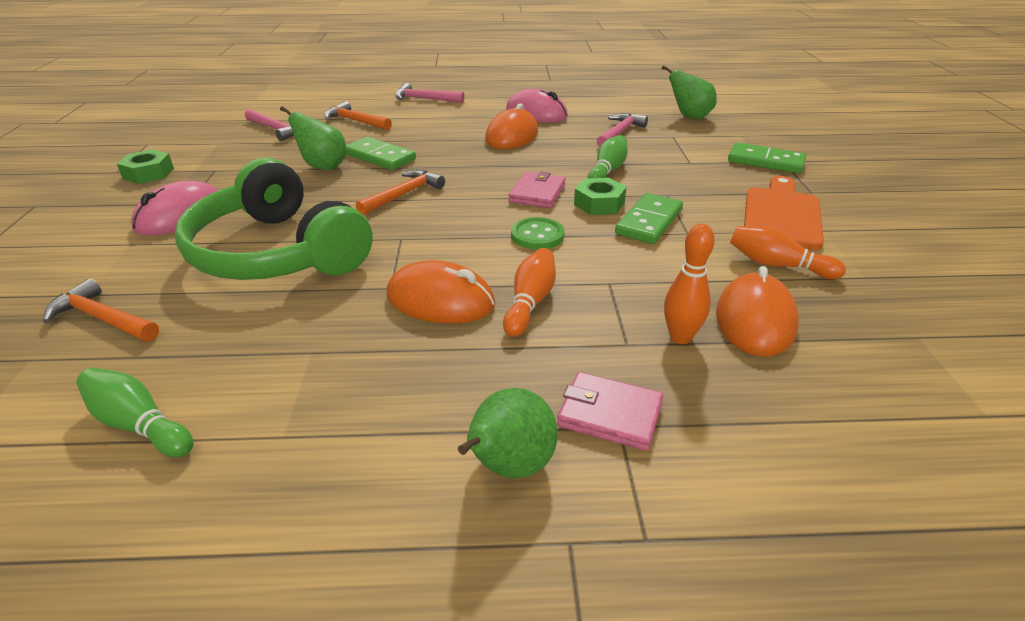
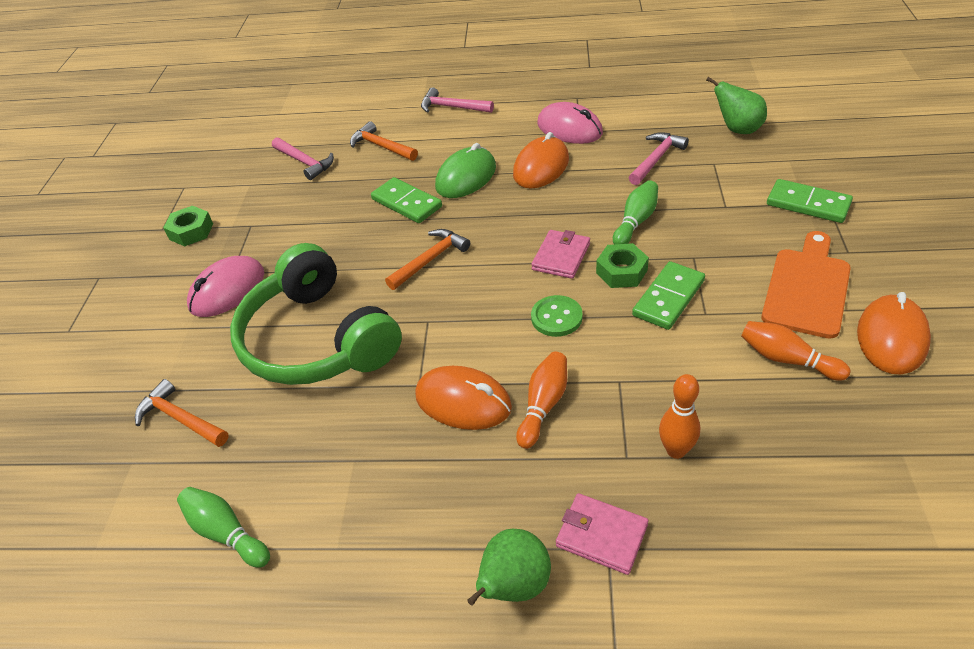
camera: 10 degrees right, 10 degrees up
green pear [280,106,346,170] -> none
orange mouse [716,266,799,357] -> orange mouse moved to [857,292,931,374]
none -> green mouse [435,143,496,198]

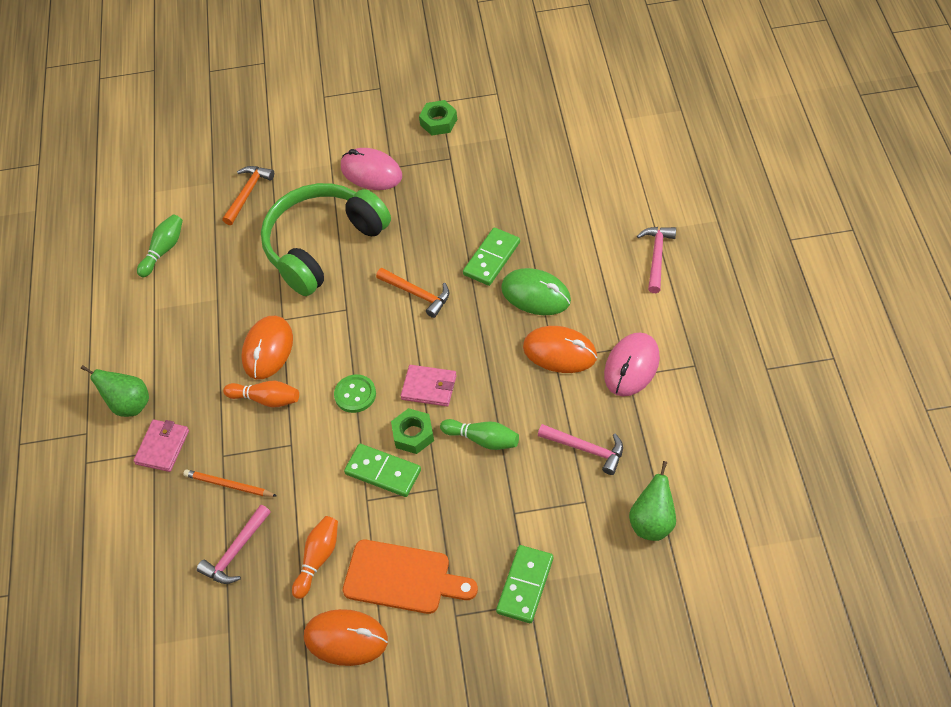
camera: 80 degrees right, 10 degrees up
pink hammer [272,137,334,180] -> pink hammer moved to [197,505,271,584]
orange hammer [350,121,418,161] -> none
orange bowling pin [659,374,700,459] -> orange pencil [183,469,277,497]

